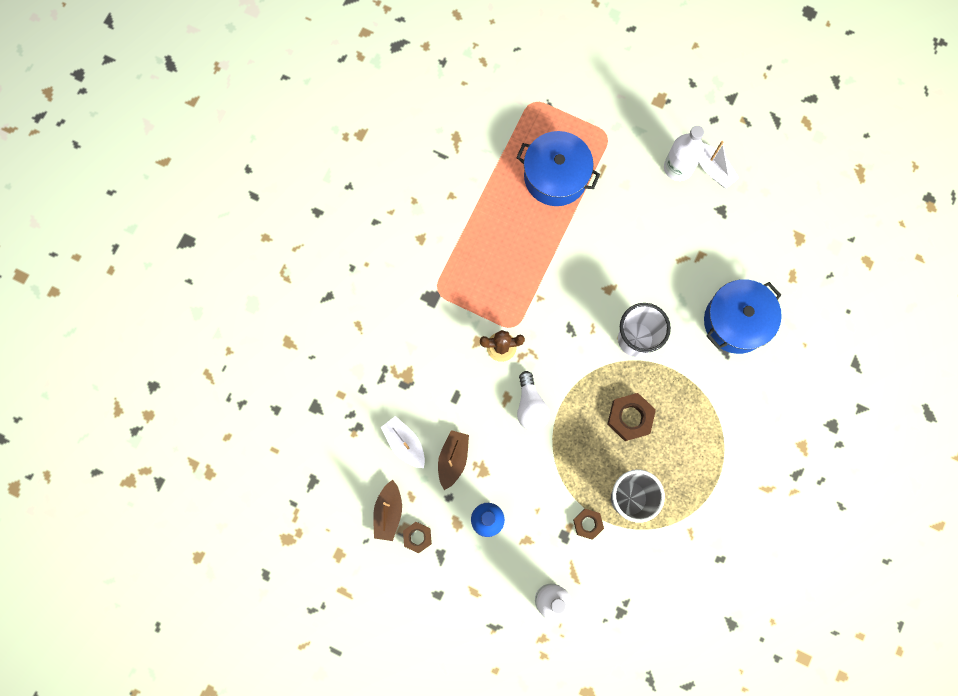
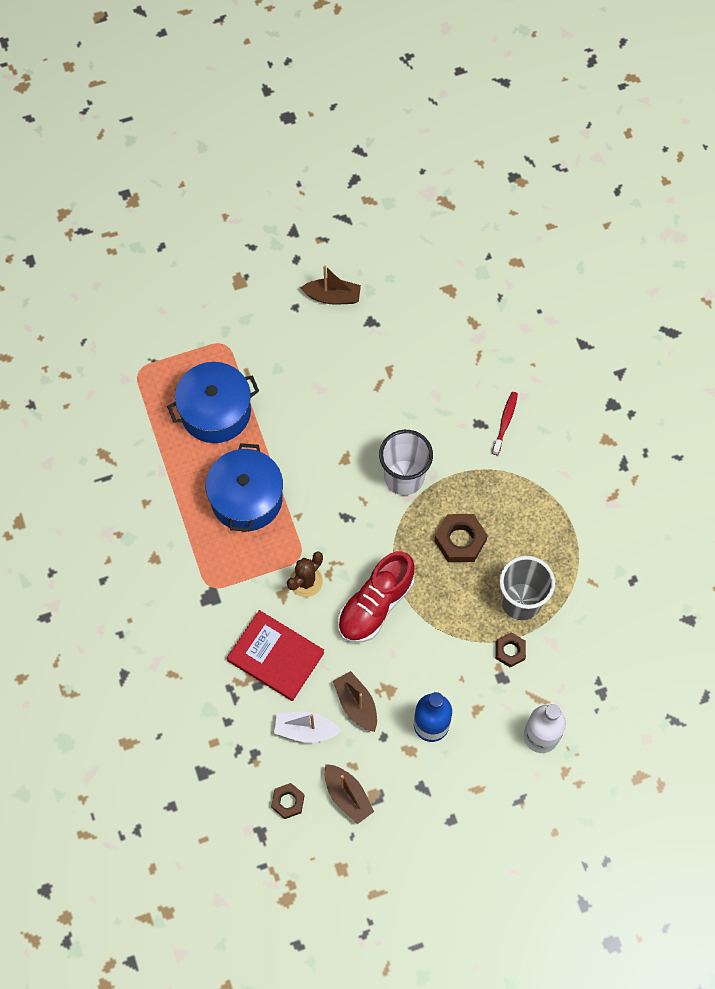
camera: 45 degrees left, 10 degrees down
brown nut [403,522,432,553] -> brown nut moved to [271,783,304,819]
white light bulb [517,371,550,431] -> red shoe [338,551,415,643]
white bottle [664,126,704,181] -> none
white boat [699,141,739,188] -> brown boat [301,265,361,304]
blue pot [704,279,782,354] -> blue pot moved to [206,443,283,532]
none -> red book [227,610,324,701]
none -> red toothbrush [492,392,518,455]

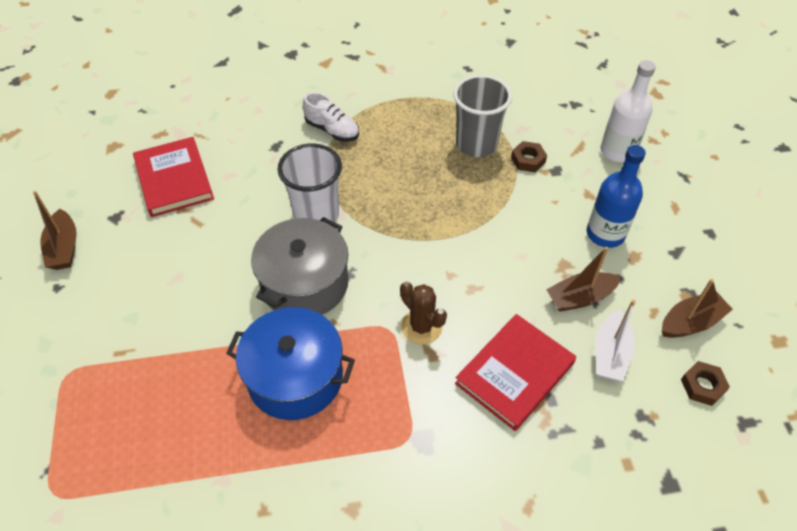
camera: 80 degrees left, 15 degrees down
blue pot [167,362,259,443] -> none
brown boat [301,265,361,304] -> brown boat turned 150 degrees clockwise [33,191,77,270]
red shoe [338,551,415,643] -> none
brown nut [434,514,488,562] -> none
red toothbrush [492,392,518,455] -> none
none -> red book [133,137,214,217]
none -> grey pot [251,217,349,315]
none -> white shoe [303,92,359,142]

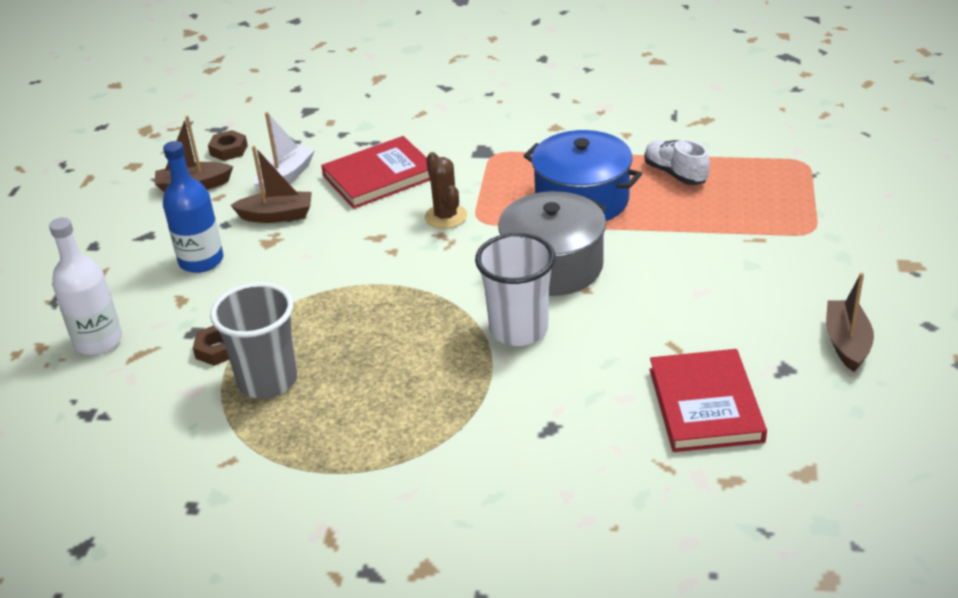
camera: 160 degrees left, 15 degrees down
white shoe [303,92,359,142] -> white shoe moved to [644,140,710,185]

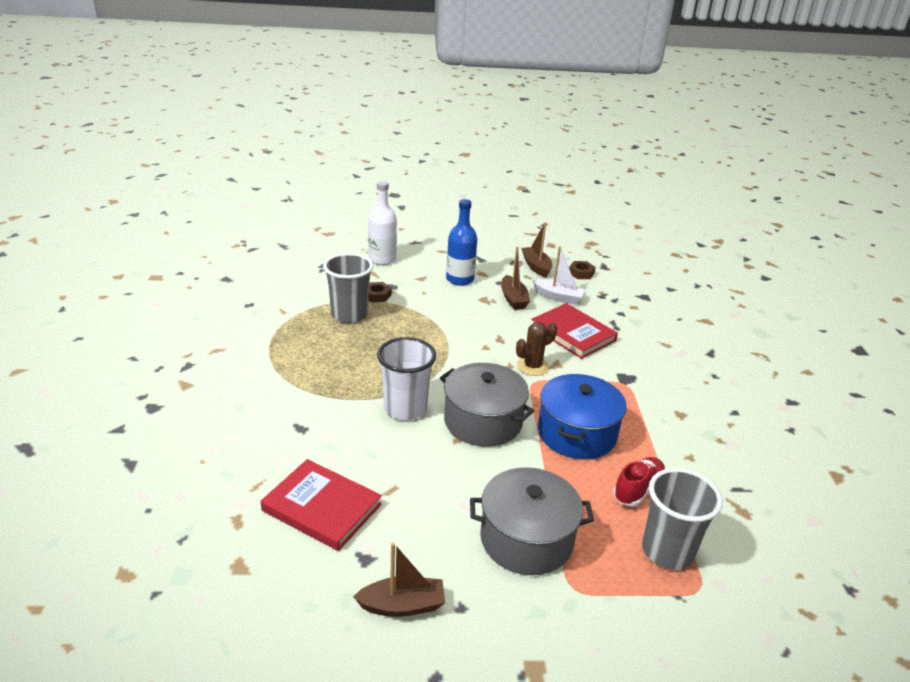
camera: 75 degrees right, 5 degrees down
white shoe [644,140,710,185] -> red shoe [613,457,665,506]
red book [650,349,767,452] -> red book turned 45 degrees clockwise [261,459,382,551]
none -> grey pot [470,467,594,575]
none -> grey cup [642,468,723,570]

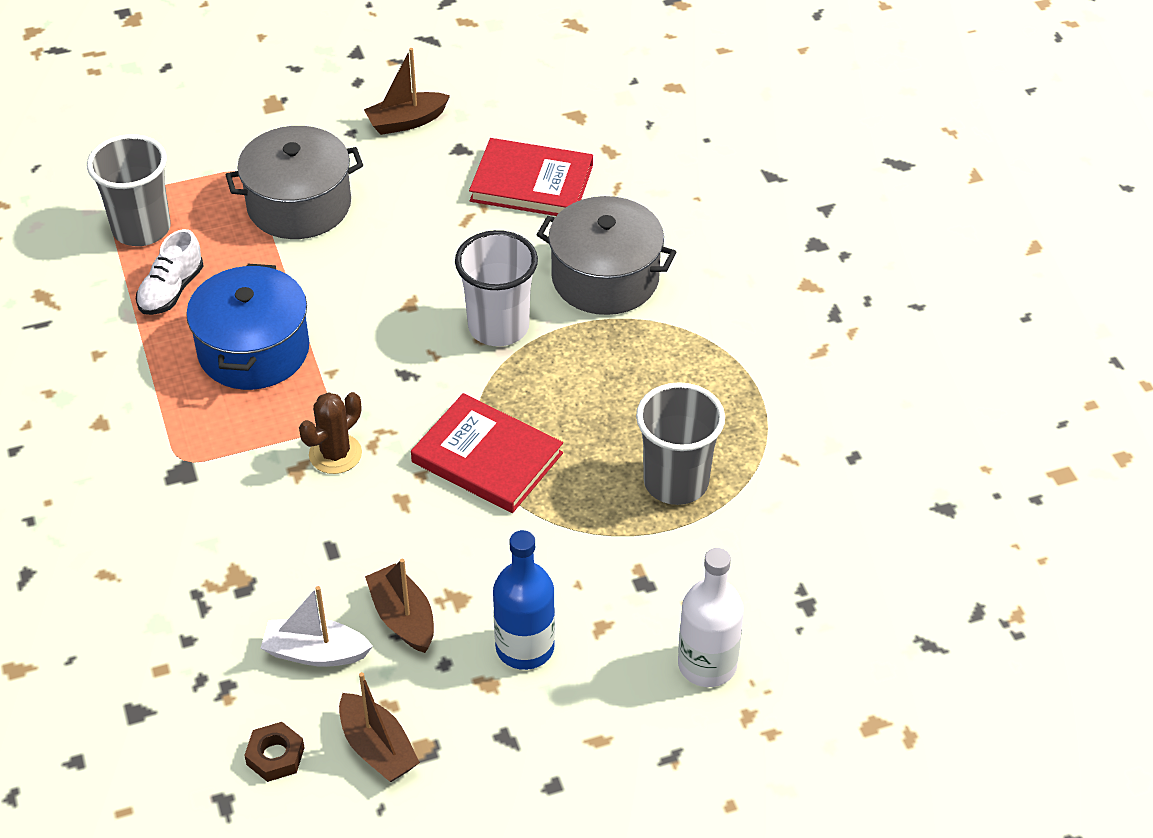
camera: 165 degrees right, 15 degrees up
brown nut [368,282,392,303] -> none
grey pot [440,363,534,447] -> grey pot moved to [536,196,676,315]
red book [531,303,618,359] -> red book moved to [411,393,563,513]
red shoe [613,457,665,506] -> white shoe [136,229,204,315]

